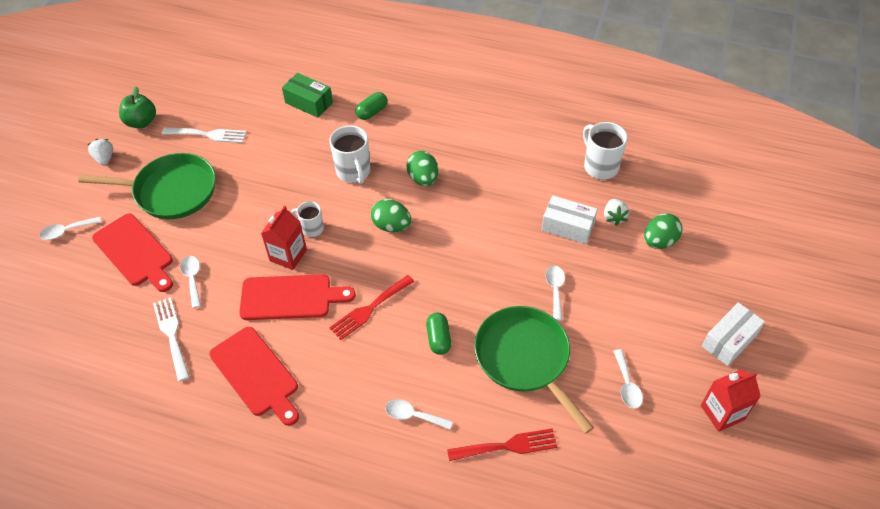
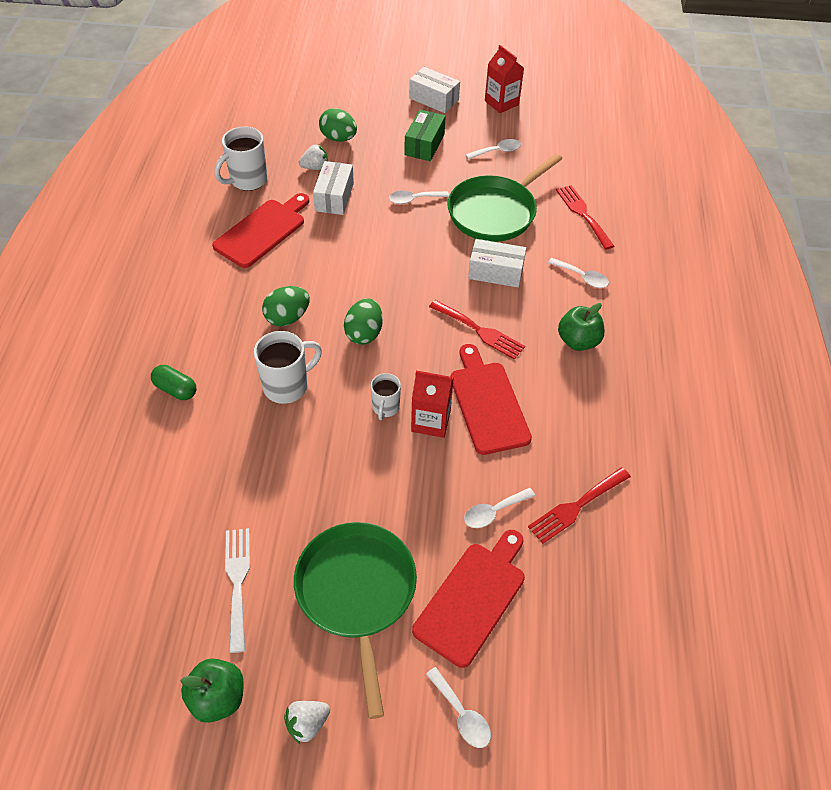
camera: 105 degrees left, 0 degrees up
white fork [153,297,190,382] -> red fork [528,467,631,544]
red cutting board [209,327,299,426] -> red cutting board moved to [212,193,309,268]
green box [282,73,333,118] -> green box moved to [405,110,446,161]
white spoon [385,399,453,430] -> white spoon turned 60 degrees counterclockwise [548,258,609,288]
green capsule [426,313,451,355] -> white box [468,239,526,288]
none -> green apple [558,303,605,351]

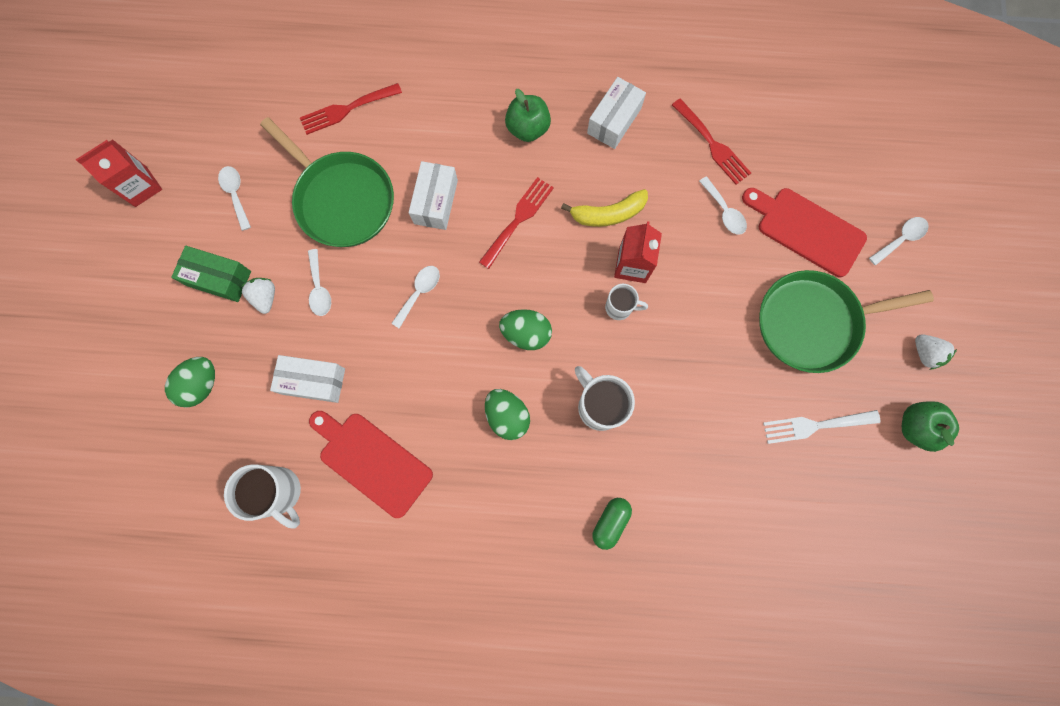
camera: 90 degrees left, 25 degrees up
white strawberry [299,145,328,170] -> white strawberry moved to [241,278,275,314]
white box [409,67,460,113] -> white box moved to [587,77,646,149]
red cutting board [450,344,532,455] -> yellow banana [561,189,648,227]
white spoon [548,258,609,288] -> white spoon moved to [391,266,440,329]

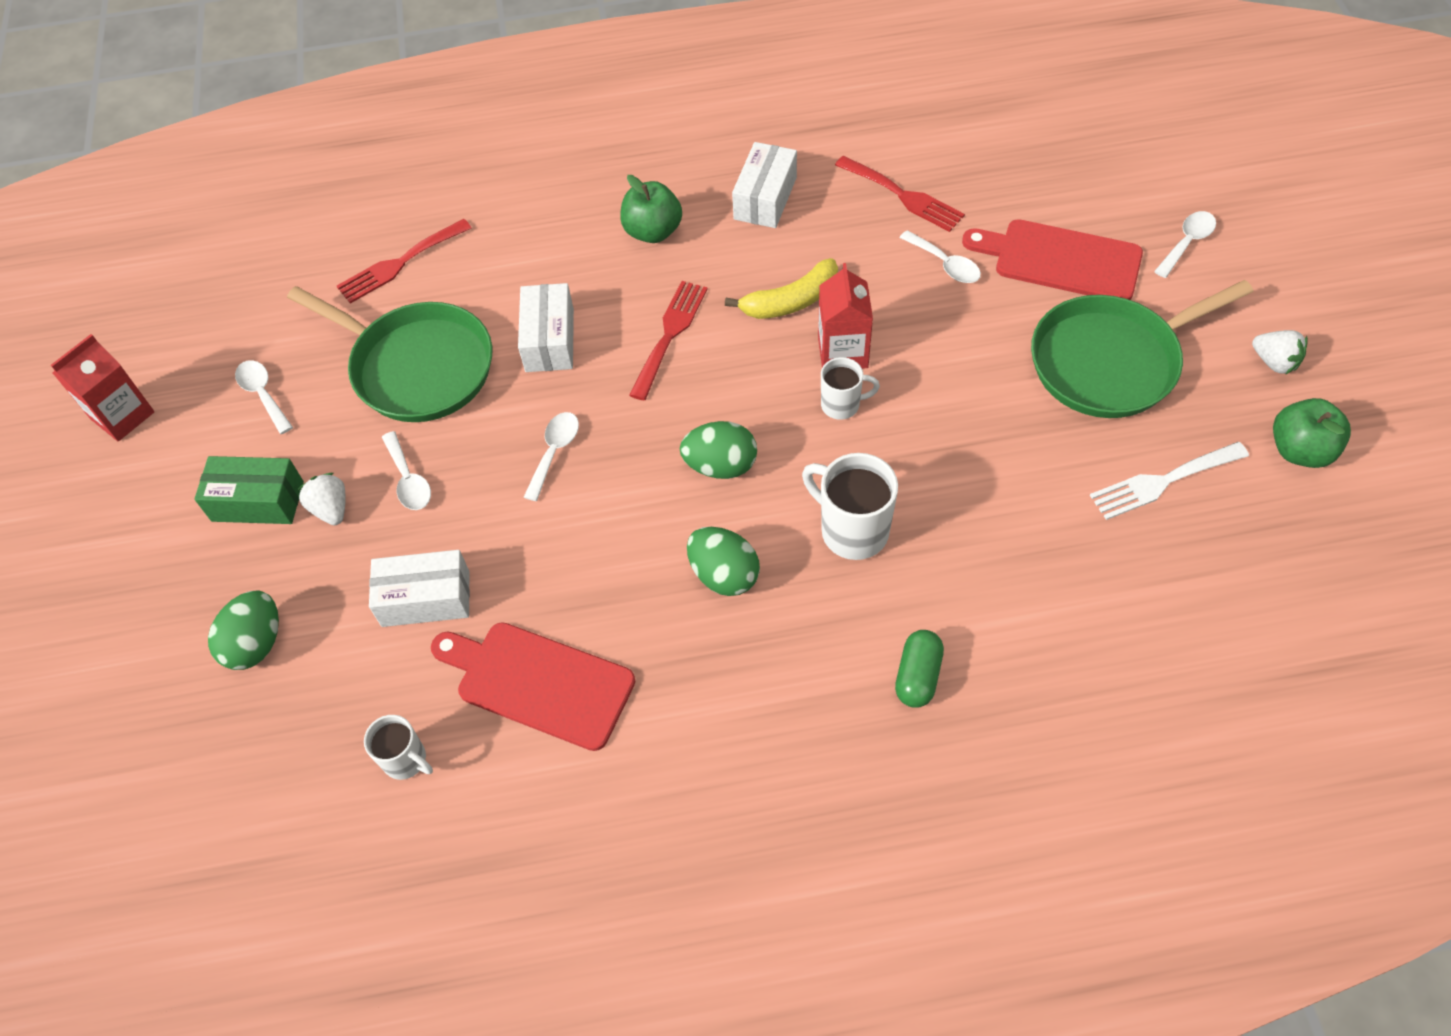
camera: 10 degrees left, 20 degrees down
white mug [224,464,301,529] -> white mug [364,715,433,780], size x0.61

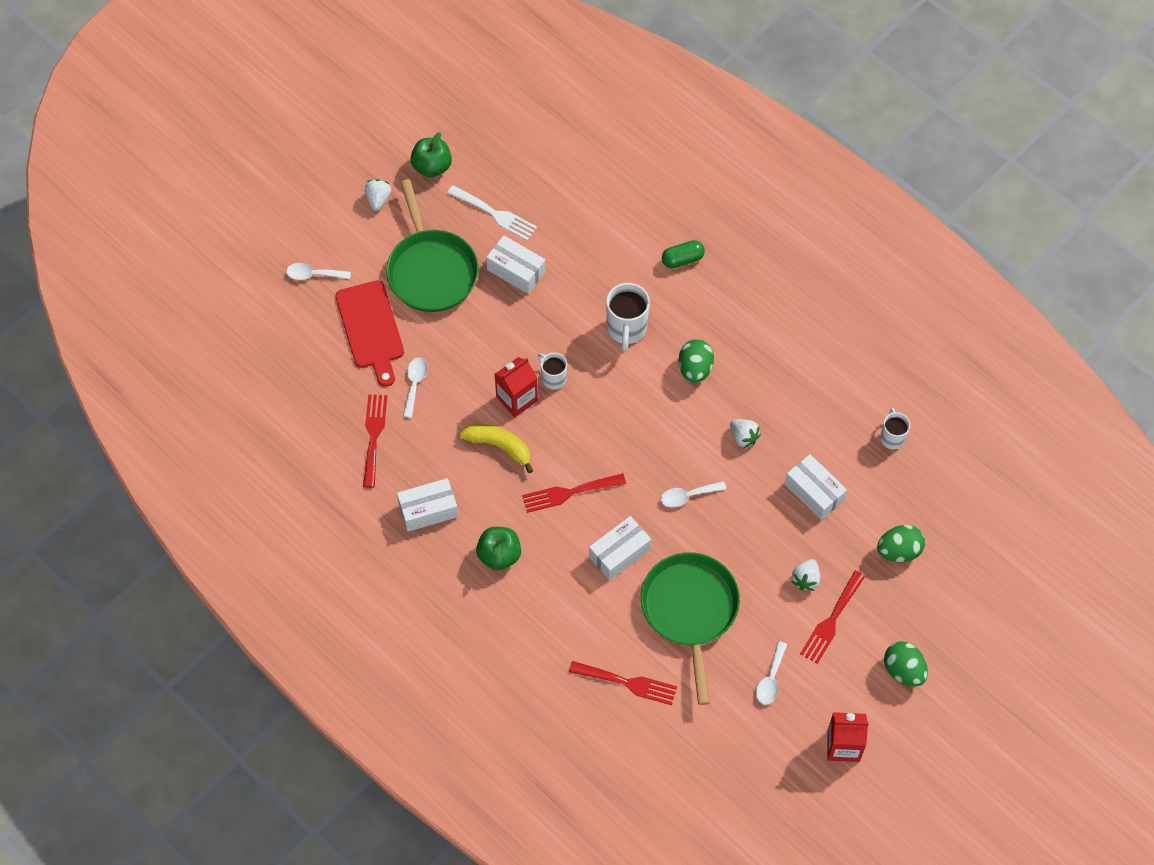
camera: 130 degrees left, 5 degrees up
green box [194,456,304,524] -> red fork [800,571,865,664]
white spoon [382,431,431,510] -> none
red cutting board [431,622,635,751] -> none
green egg [680,421,757,479] -> green egg moved to [884,642,928,687]
green pan [1031,280,1253,418] -> green pan turned 45 degrees clockwise [386,179,479,312]
none -> white box [486,235,546,294]
none -> white strawberry [730,419,761,449]

